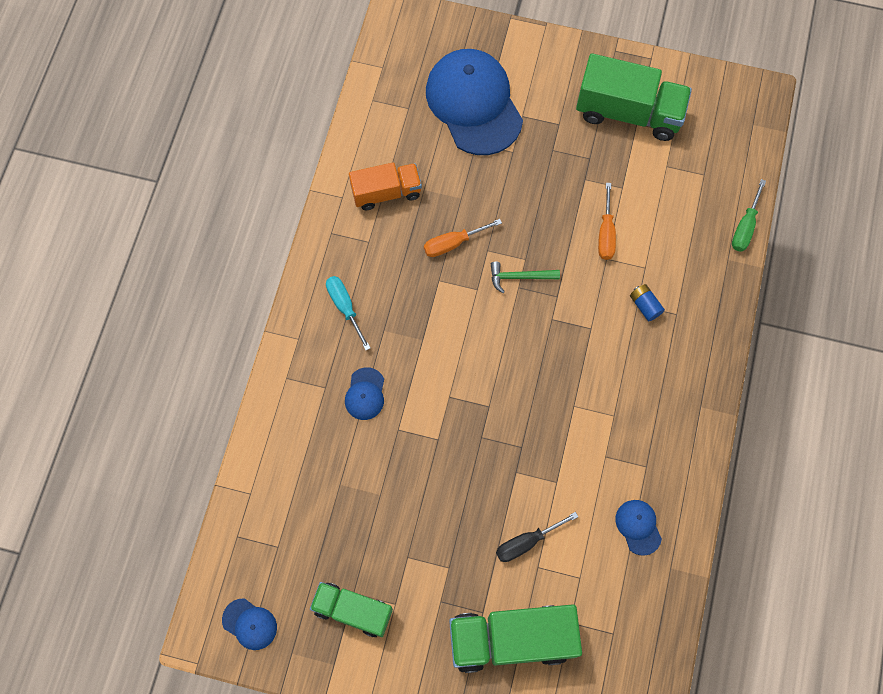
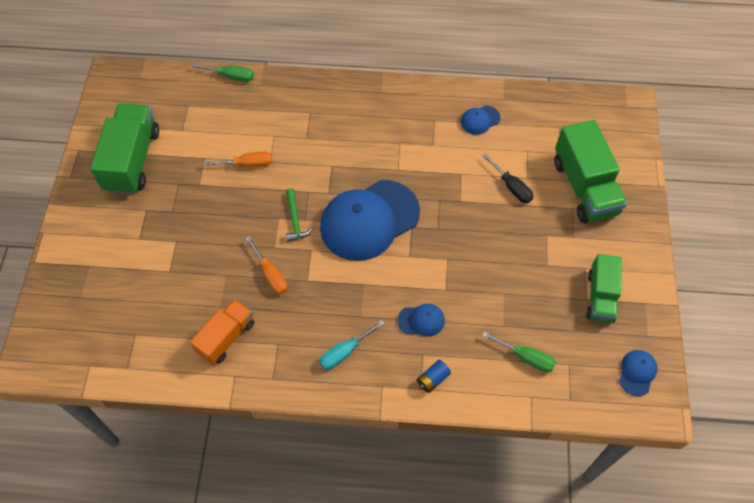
camera: 100 degrees left, 10 degrees down
orange truck [349,162,422,210] -> orange truck turned 60 degrees clockwise [190,299,254,365]
blue cap [426,49,523,155] -> blue cap moved to [320,180,420,261]
blue battery [630,284,665,321] -> blue battery moved to [417,360,451,393]
none -> green screwdriver [482,332,556,372]

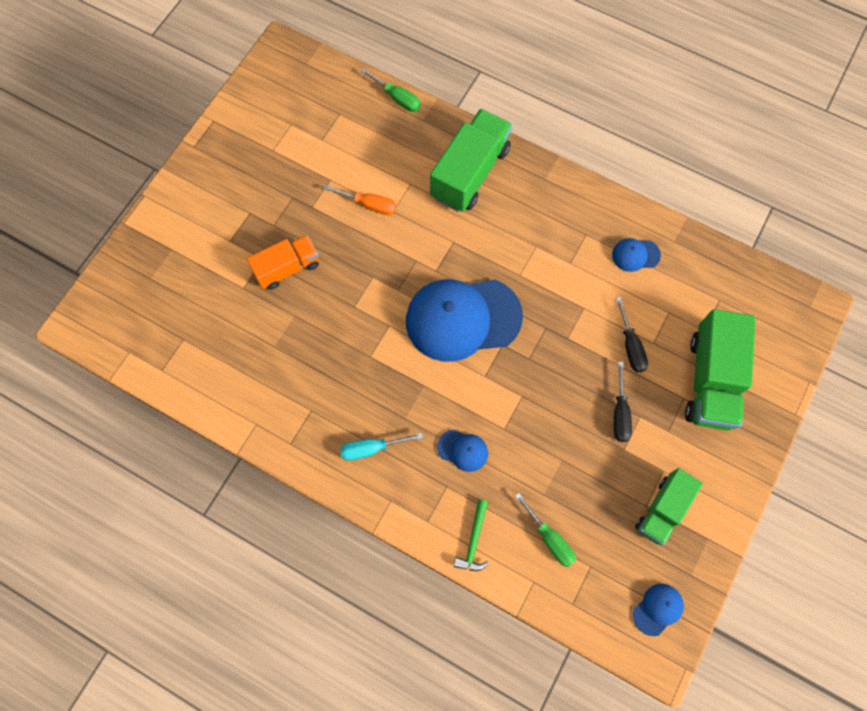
camera: 25 degrees right, 10 degrees up
green truck [90,104,159,195] -> green truck moved to [430,109,513,212]
orange truck [190,299,254,365] -> orange truck moved to [247,235,319,290]
orange screwdriver [245,236,288,295] -> none
green hammer [286,188,313,242] -> green hammer moved to [454,499,489,571]
blue battery [417,360,451,393] -> none
none -> black screwdriver [614,361,632,442]

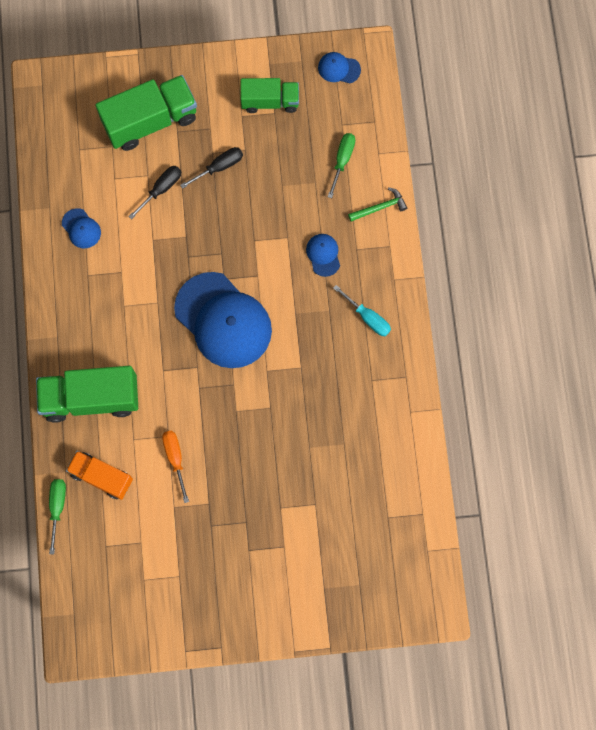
camera: 125 degrees left, 5 degrees up
orange truck [247,235,319,290] -> orange truck moved to [66,450,133,500]

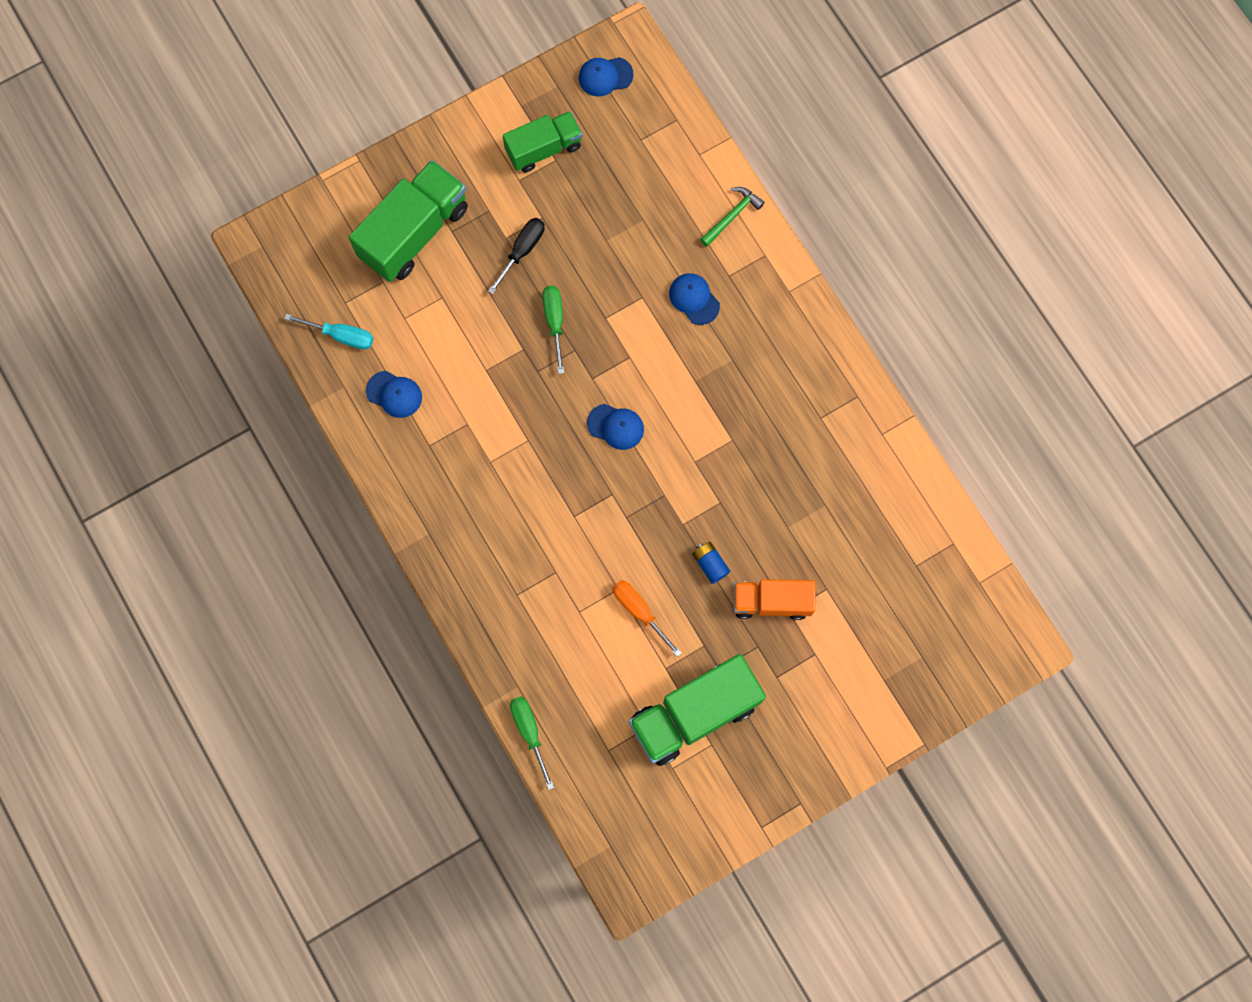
camera: 25 degrees left, 0 degrees up
green truck [36,366,138,423] -> green truck moved to [629,654,766,766]
orange truck [66,450,133,500] -> orange truck moved to [734,579,816,620]
black screwdriver [128,166,181,220] -> none
blue cap [174,272,272,368] -> blue cap [587,404,644,450], size x0.42
green screwdriver [328,133,355,198] -> green screwdriver moved to [543,286,564,374]
turquoise screwdriver [333,285,391,336] -> turquoise screwdriver moved to [284,314,374,350]
none -> blue battery [692,542,730,584]

